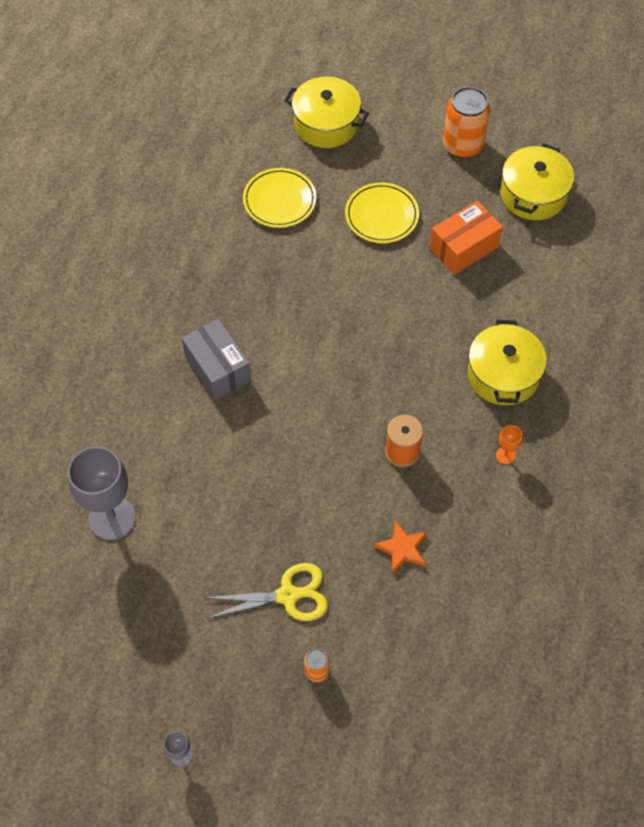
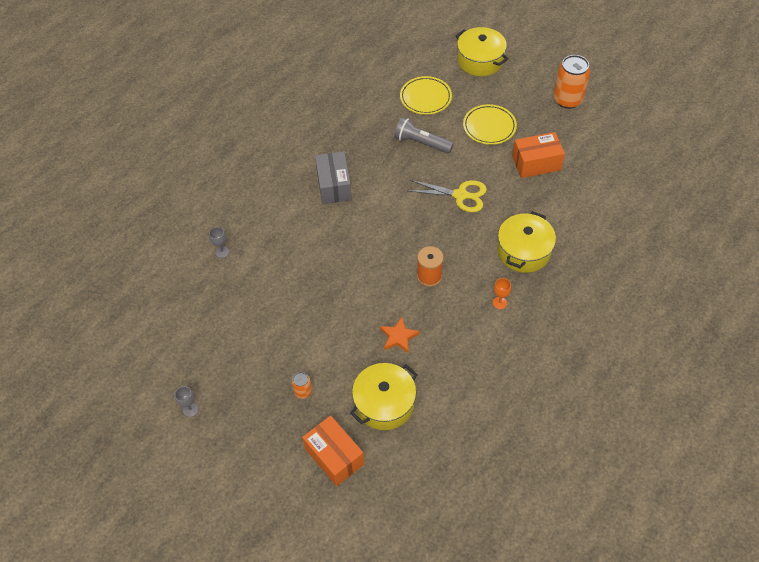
camera: 25 degrees right, 5 degrees down
grey goblet [68,446,136,540] -> grey goblet [209,227,229,258], size x0.42
yellow scissors [206,563,328,621] -> yellow scissors moved to [409,180,487,212]
yellow pot [500,143,574,220] -> yellow pot moved to [350,363,418,430]
none -> orange box [302,415,364,486]
none -> grey flashlight [394,117,454,154]

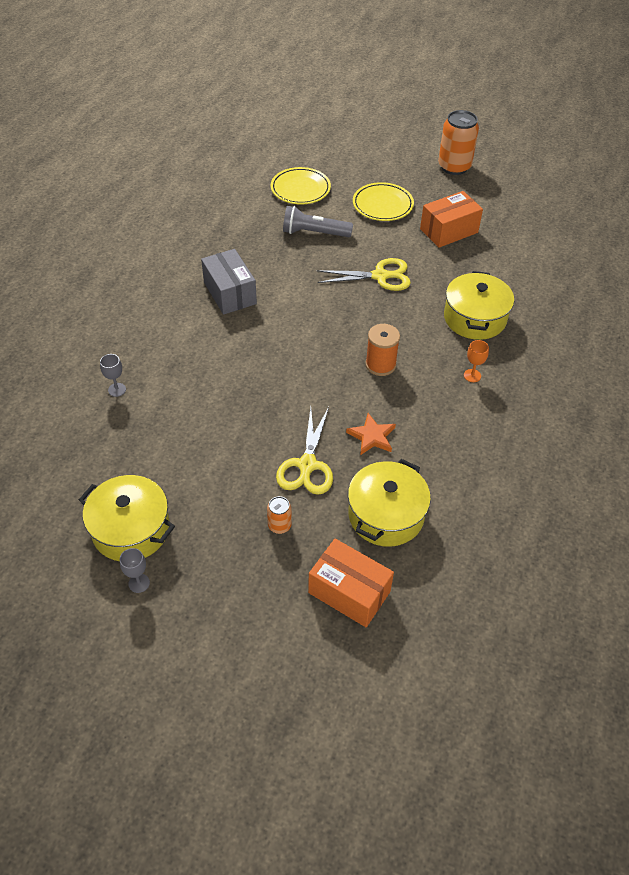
camera: 20 degrees left, 5 degrees down
yellow pot [456,27,509,76] -> yellow pot moved to [79,475,175,561]
none -> yellow scissors [276,407,333,495]

